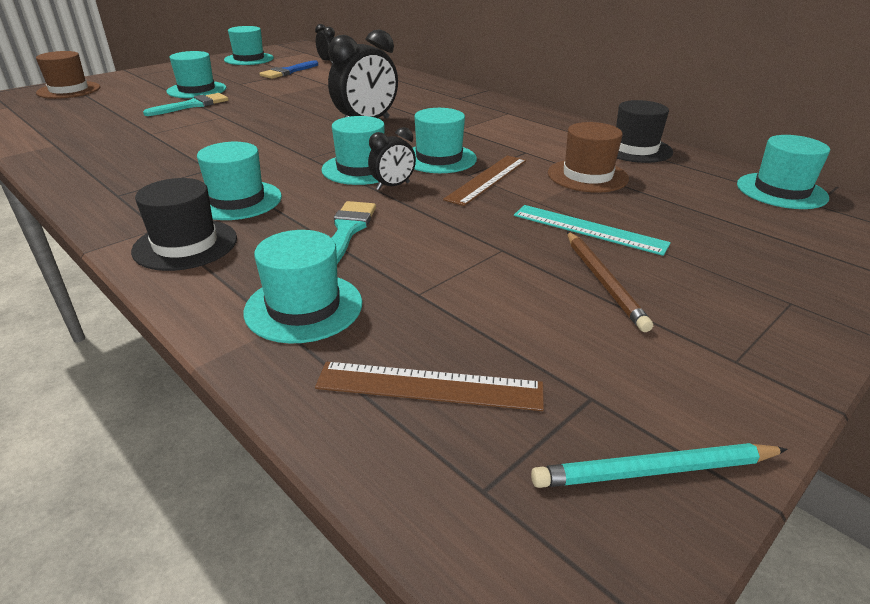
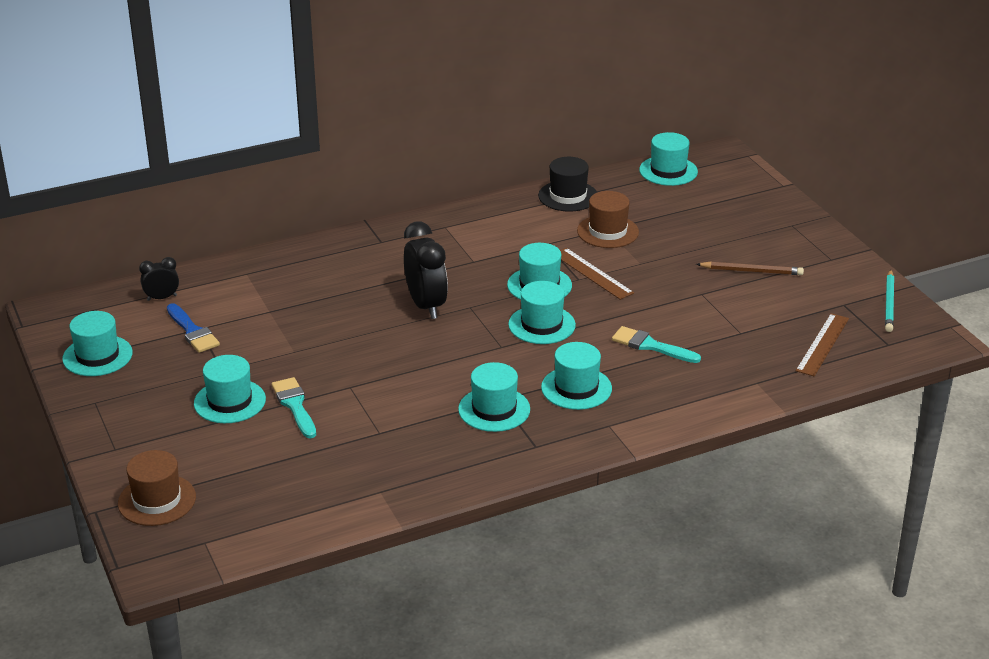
camera: 70 degrees left, 0 degrees up
black hat [131,178,237,271] -> none
turquoise hat [244,230,362,343] -> turquoise hat moved to [458,362,530,432]
black clock [368,127,416,190] -> none
turquoise ruler [514,205,671,256] -> none

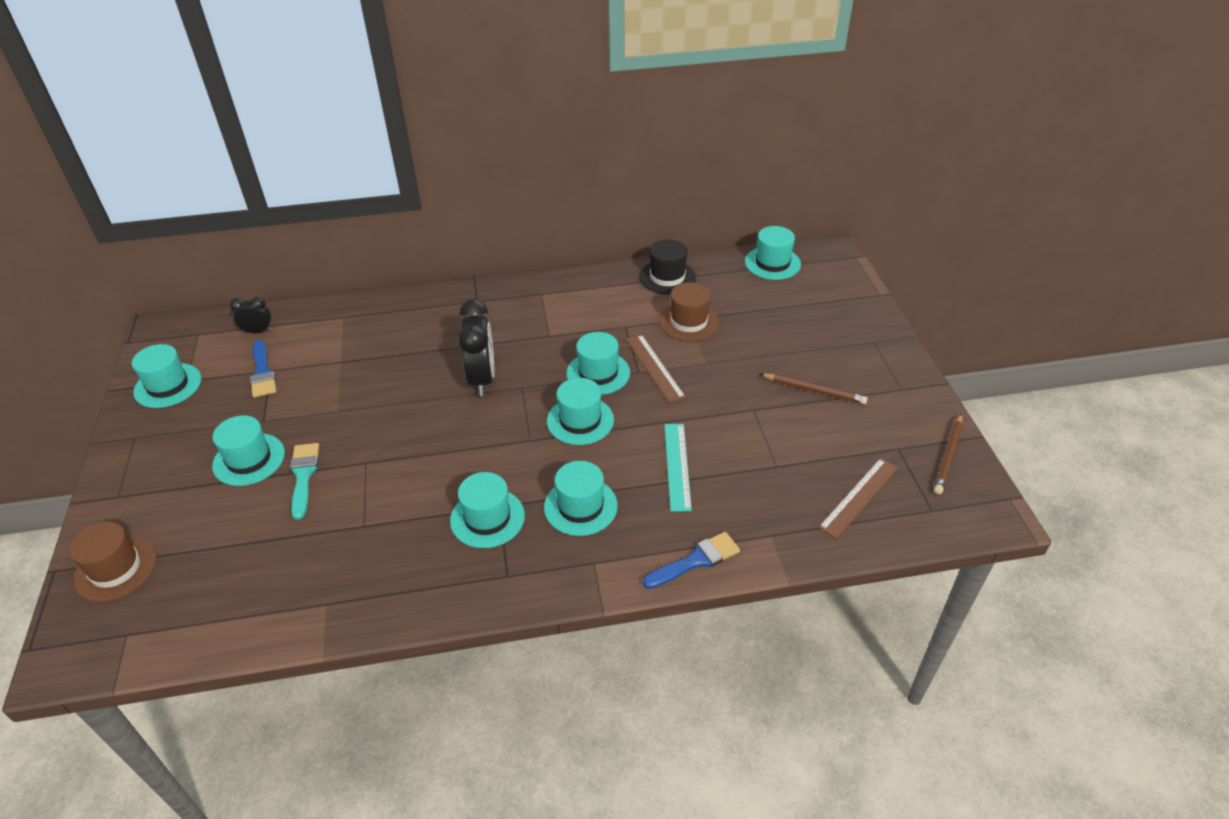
camera: 15 degrees right, 10 degrees up
turquoise brush [612,326,701,363] -> turquoise ruler [664,424,692,512]
turquoise pencil [885,269,894,332] -> brown pencil [934,413,963,494]
none -> blue brush [643,532,740,589]

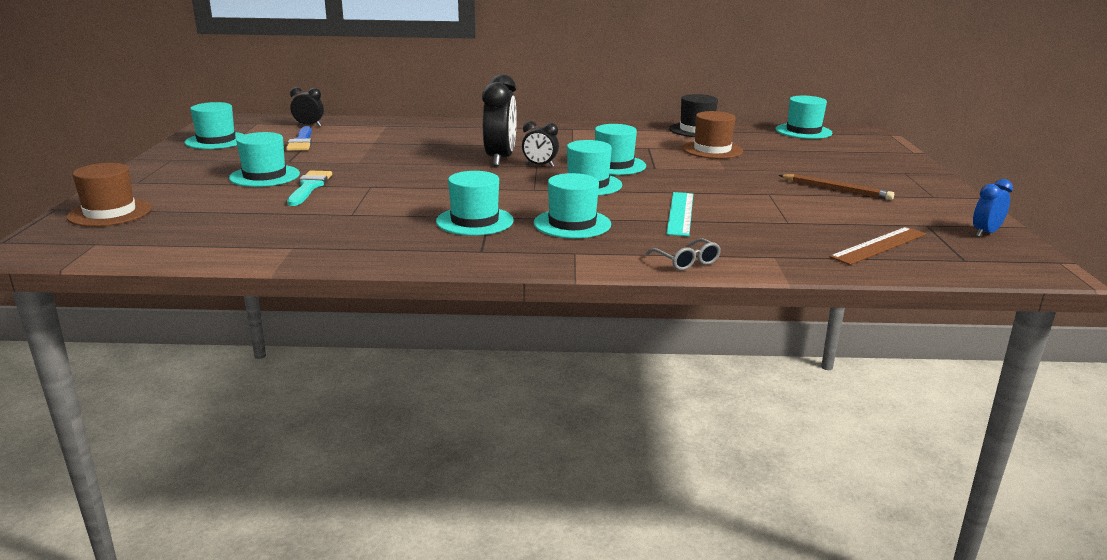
camera: 10 degrees right, 20 degrees down
brown ruler [626,334,686,403] -> none
blue brush [643,532,740,589] -> grey glasses [646,238,721,271]
brown pencil [934,413,963,494] -> blue clock [973,179,1013,237]
none -> black clock [522,121,559,167]

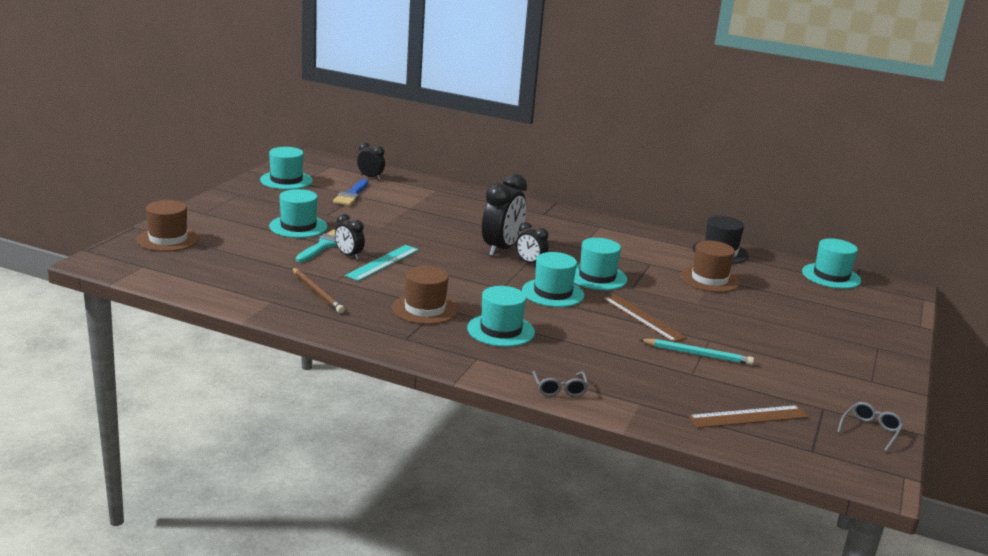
camera: 20 degrees right, 0 degrees up
turquoise hat [436,171,514,235] -> brown hat [392,266,458,325]
turquoise ruler [666,192,693,236] -> turquoise ruler moved to [345,245,419,281]
brown pencil [779,174,894,200] -> brown pencil moved to [292,268,345,313]
blue clock [973,179,1013,237] -> grey glasses [837,402,904,452]
none -> black clock [335,214,365,260]
none -> brown ruler [602,294,687,342]
none -> turquoise pencil [639,339,754,365]

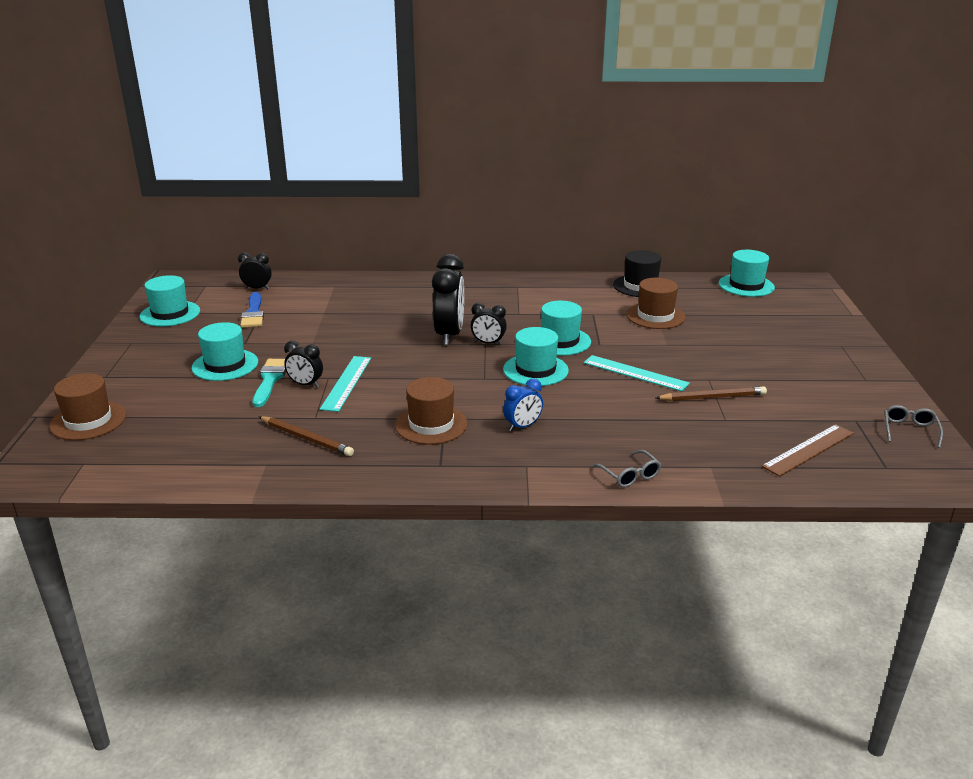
camera: 20 degrees left, 5 degrees up
turquoise hat [467,286,535,347] -> blue clock [503,379,543,431]
brown ruler [602,294,687,342] -> turquoise ruler [584,355,690,391]
turquoise pencil [639,339,754,365] -> brown pencil [656,386,767,401]

